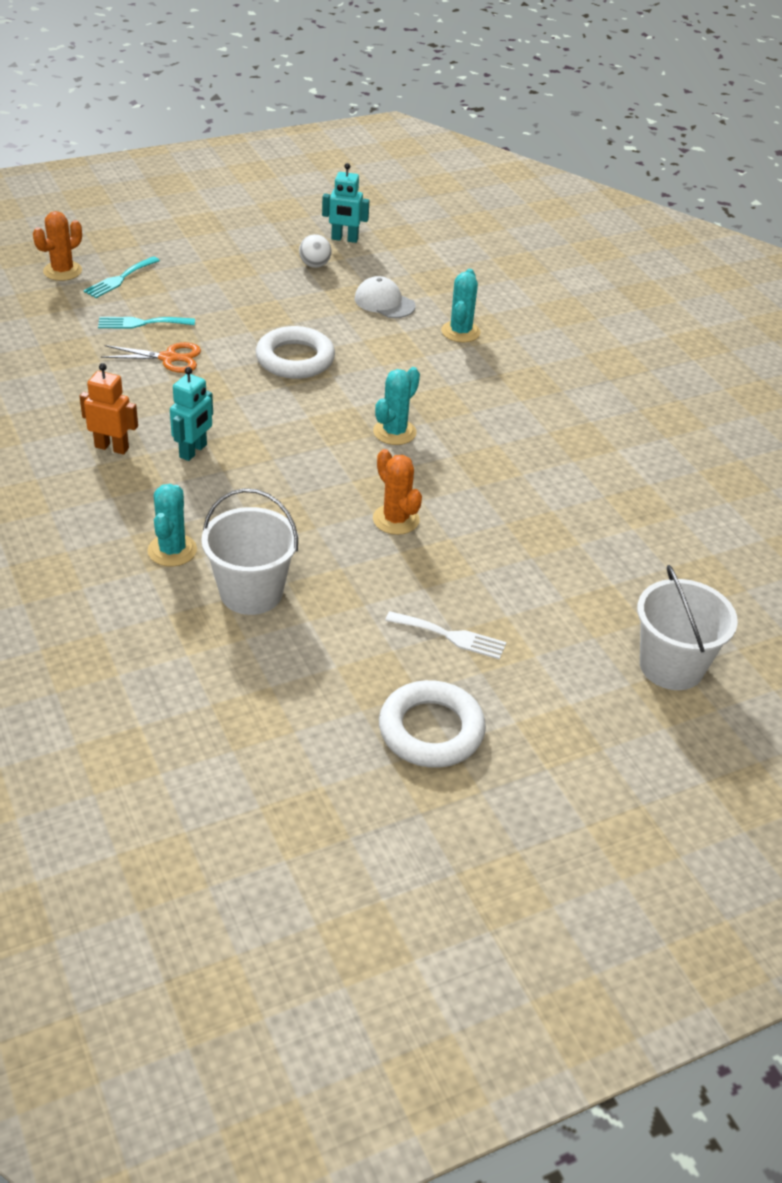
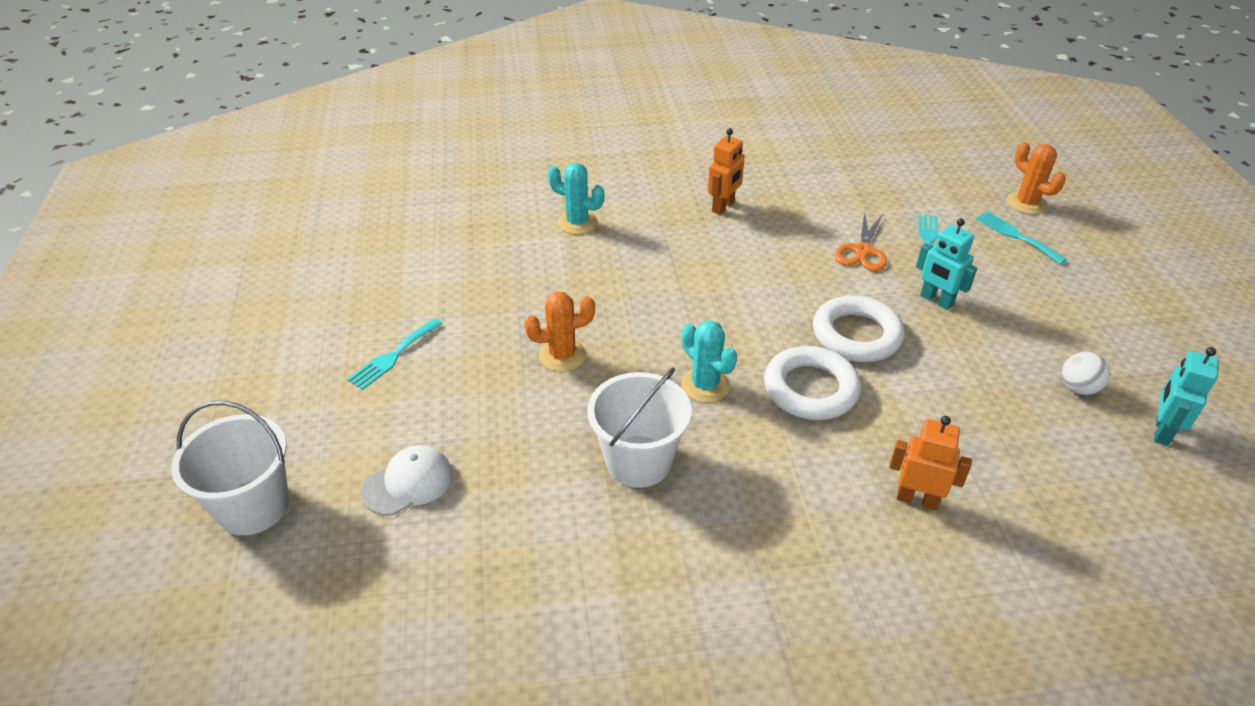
camera: 110 degrees right, 0 degrees up
turquoise robot [170,367,213,461] -> turquoise robot moved to [916,218,977,310]
white bucket [201,488,298,615] -> white bucket moved to [587,367,692,488]
white cap [355,276,415,318] -> white cap moved to [361,445,453,516]
white ring [379,680,486,768] -> white ring moved to [764,346,861,420]
white fork [385,611,506,660] -> turquoise fork [347,318,442,390]
turquoise cactus [441,269,481,342] -> orange robot [889,416,972,510]

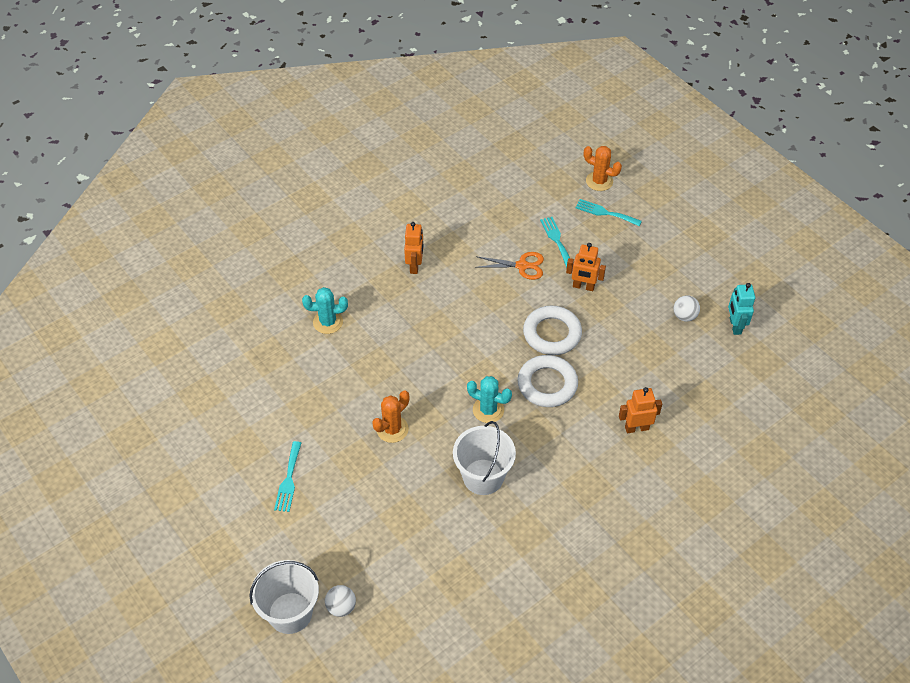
camera: 30 degrees left, 10 degrees up
white cap [361,445,453,516] -> none
orange scissors [835,212,887,271] -> orange scissors turned 75 degrees counterclockwise [475,252,544,280]
turquoise robot [916,218,977,310] -> orange robot [566,243,606,291]
none -> white ball [325,585,356,617]

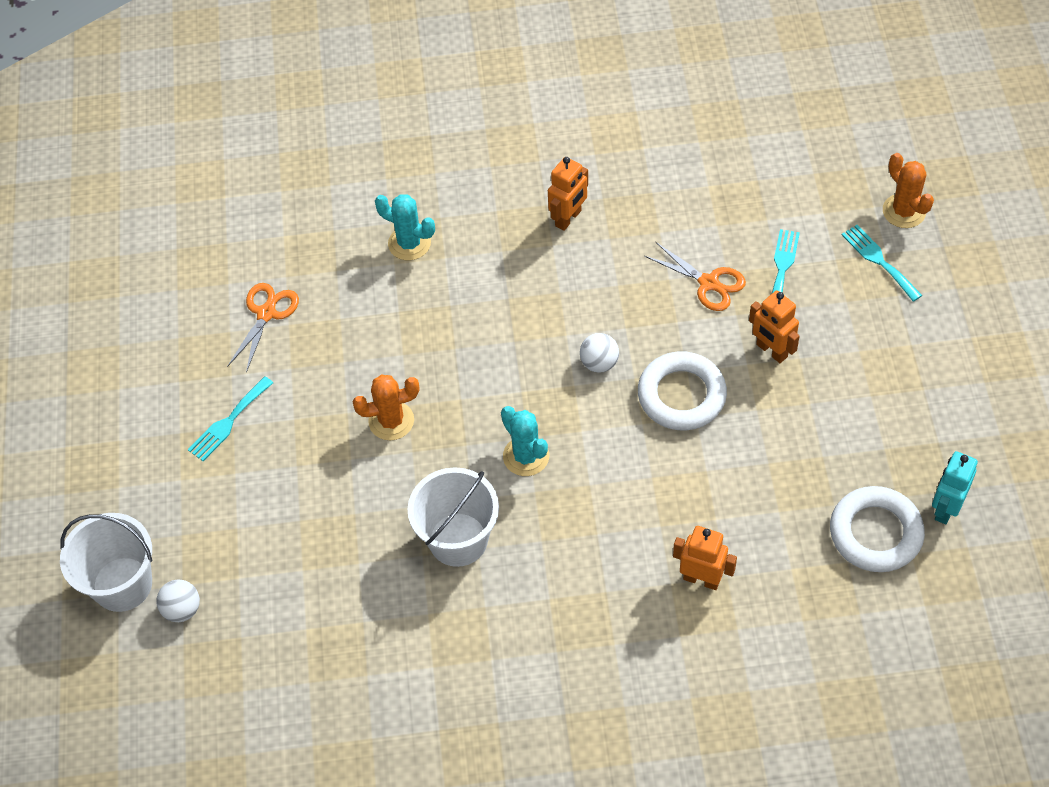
camera: 35 degrees right, 5 degrees up
white ring [517,355,578,407] -> white ring moved to [830,486,925,572]
white ball [673,295,700,322] -> white ball moved to [580,333,619,373]
none -> orange scissors [227,283,299,373]

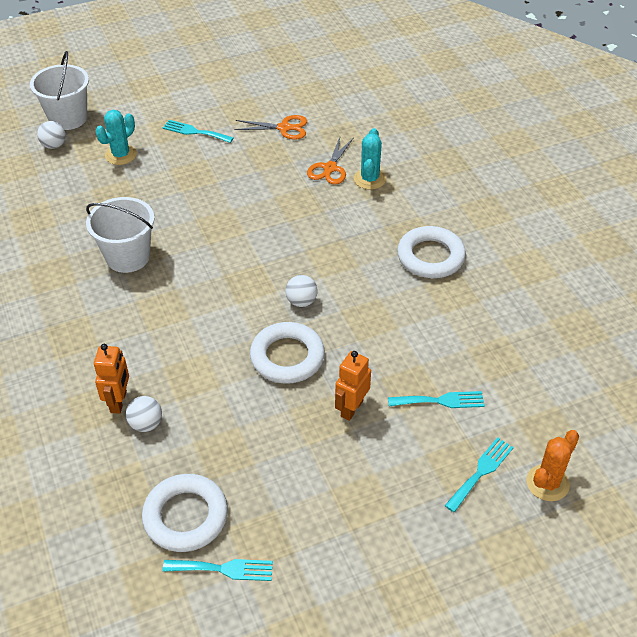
camera: 70 degrees right, 10 degrees down
orange cactus [353,374,419,441] -> none
turquoise cactus [501,406,549,476] -> turquoise cactus moved to [95,110,137,165]
orange robot [548,157,588,231] -> white ring [397,226,466,278]
orange scissors [644,242,746,311] -> orange scissors moved to [307,137,353,185]
turquoise robot [932,451,978,524] -> turquoise fork [163,559,273,581]
none -> white ball [126,396,162,432]

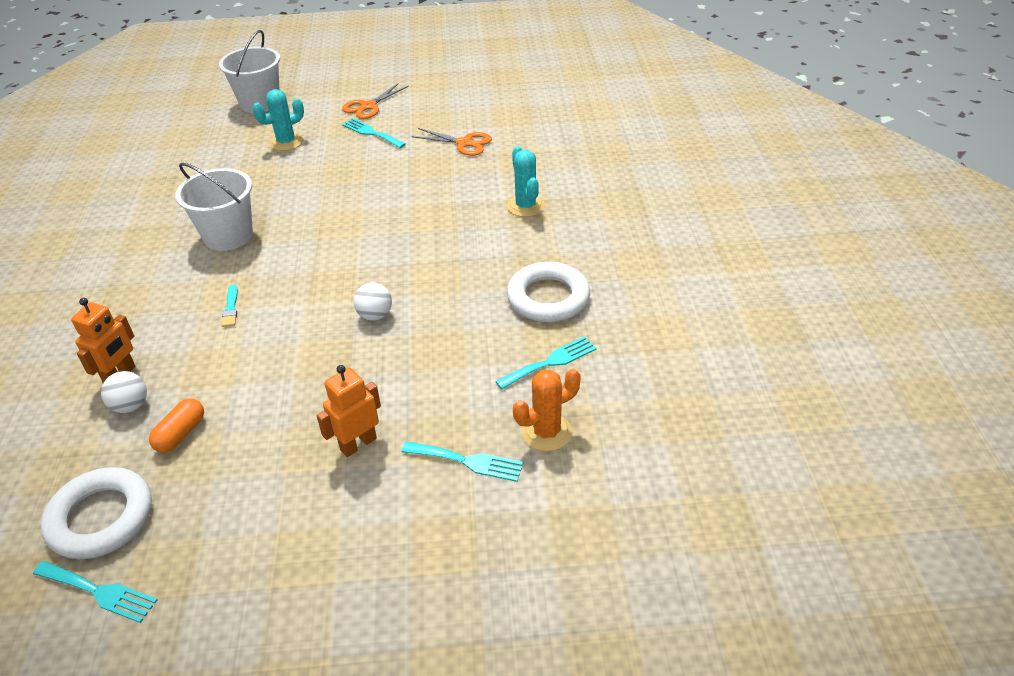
camera: 20 degrees right, 5 degrees down
white ball [37,121,66,149] -> none
white ring [250,322,325,384] -> none
orange scissors [307,137,353,185] -> orange scissors moved to [342,83,409,119]
turquoise cactus [354,128,386,190] -> turquoise cactus turned 45 degrees counterclockwise [507,146,545,217]
turquoise fork [445,437,514,513] -> turquoise fork moved to [495,336,597,389]
orange cactus [526,430,579,501] -> orange cactus moved to [513,368,581,451]
none -> orange capsule [149,398,204,452]
none -> turquoise brush [222,284,238,327]

